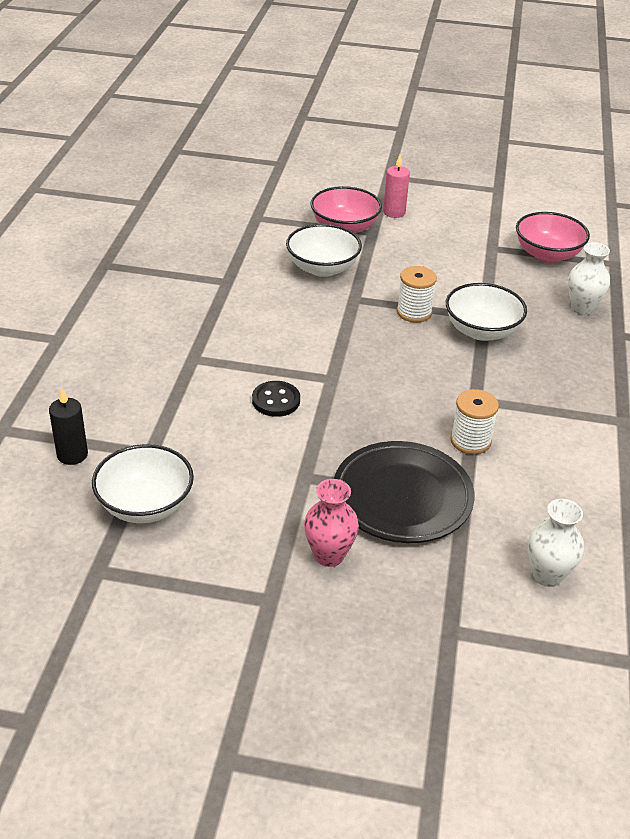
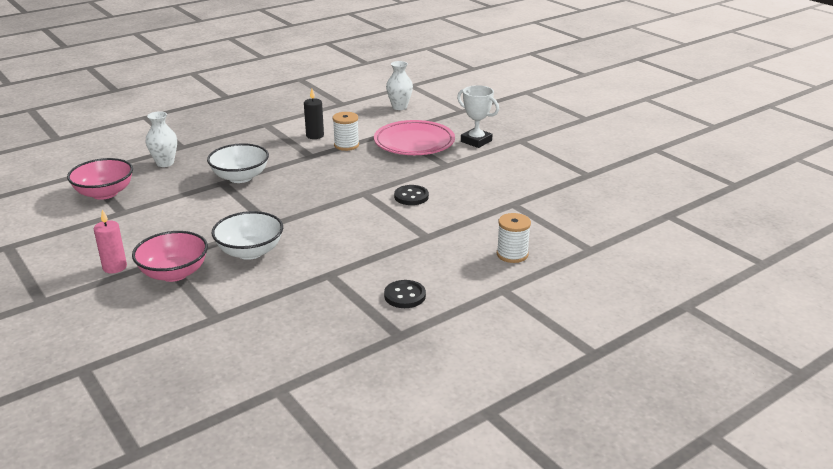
camera: 135 degrees left, 10 degrees down
black candle [49,388,88,465] -> black candle moved to [304,89,324,139]
white bowl [92,444,194,523] -> none
pink vase [304,479,359,567] -> white trophy [457,85,499,148]
black plate [334,441,475,543] -> pink plate [374,120,455,155]
white spool [397,266,437,323] -> white spool moved to [497,213,531,263]
none -> black button [384,280,426,308]

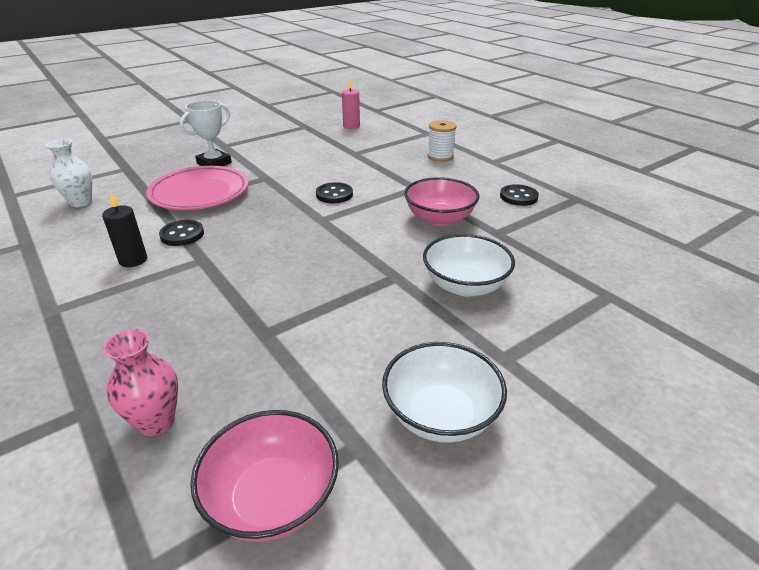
camera: 90 degrees left, 5 degrees up
pink candle [94,209,127,273] -> pink candle moved to [342,78,360,129]
pink bowl [132,231,208,282] -> pink bowl moved to [404,177,479,226]
white vase [146,111,177,167] -> pink vase [103,329,178,436]
white bowl [207,143,269,183] -> white bowl moved to [382,342,507,443]
white spool [333,112,359,151] -> black button [159,220,204,246]

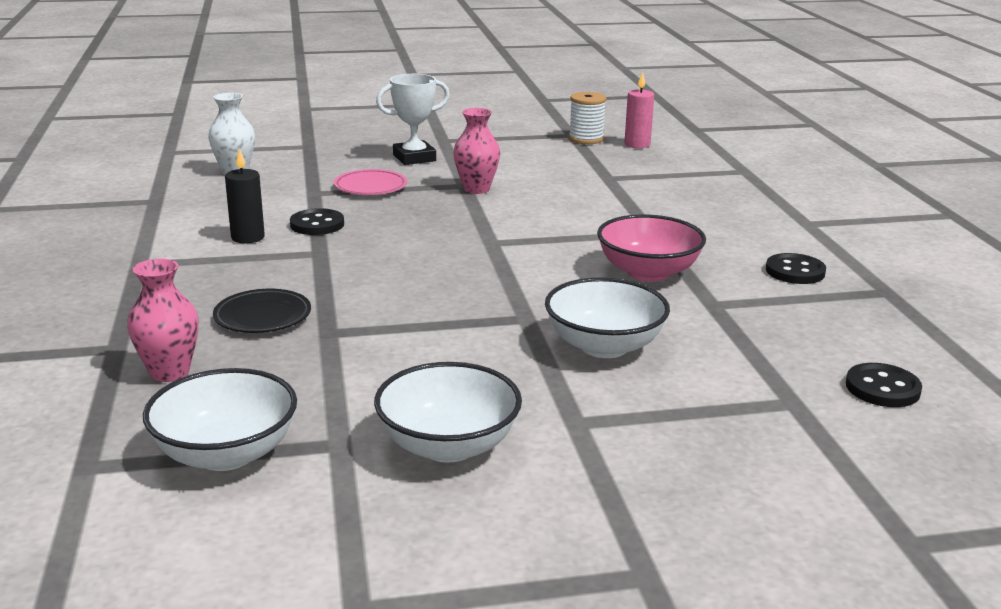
camera: 25 degrees right, 10 degrees down
pink plate [146,166,249,210] -> pink plate [334,169,407,195], size x0.56
pink bowl [190,410,339,542] -> white bowl [143,368,297,471]
black button [316,182,353,203] -> black button moved to [846,363,922,407]
white spool [427,120,456,162] -> white spool moved to [569,92,606,144]
none -> black plate [213,289,311,333]
none -> pink vase [453,108,500,194]

